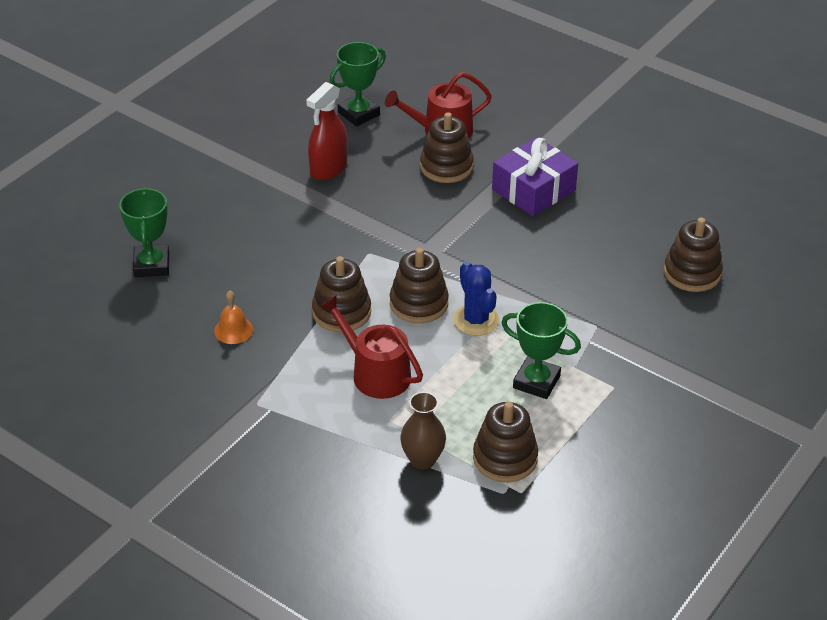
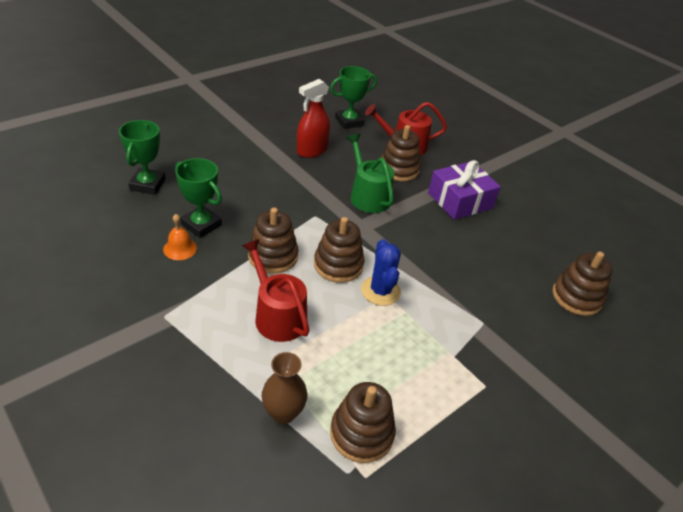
camera: 10 degrees right, 0 degrees up
green trophy [501,302,581,399] -> green trophy moved to [175,158,222,238]
none -> green watering can [347,134,394,213]

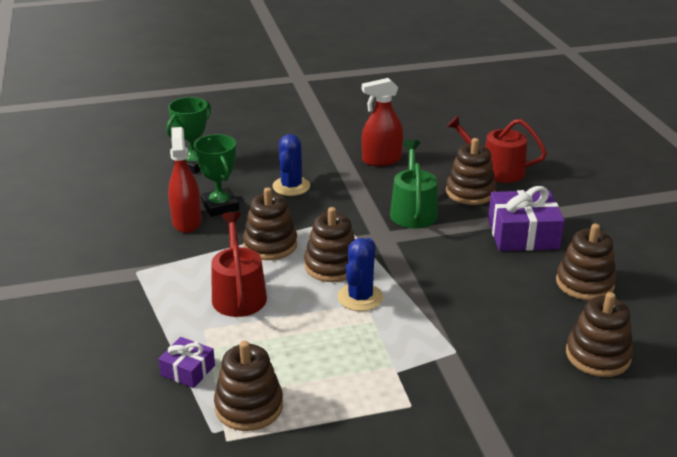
camera: 30 degrees right, 10 degrees down
orange bell [163,214,197,260] -> red spray bottle [168,127,202,233]
brown vase [262,352,308,424] -> purple gift [158,337,215,388]
green trophy [330,66,377,129] -> none
none -> blue cactus [272,134,310,196]
none -> brown stacking toy [556,224,616,300]

